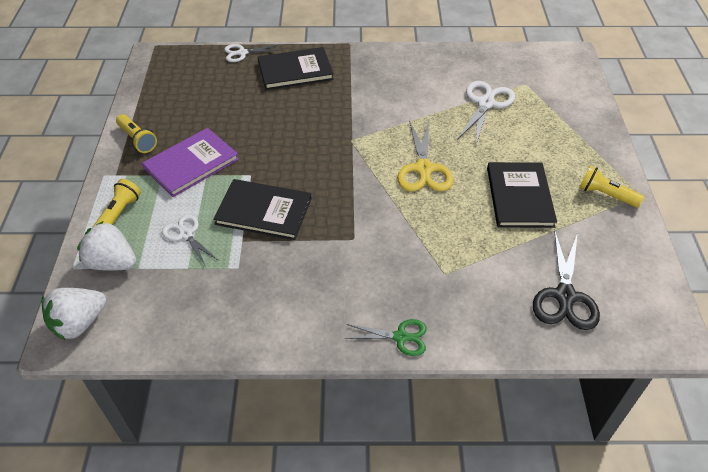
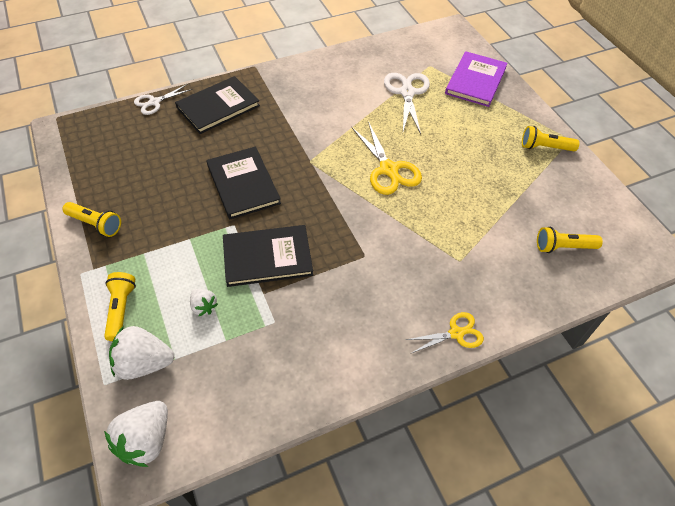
camera: 25 degrees left, 5 degrees up
purple book [142,128,239,197] -> purple book moved to [445,51,508,107]
white scissors [162,214,219,267] -> white strawberry [190,289,218,317]
green scissors [345,319,427,356] -> yellow scissors [406,312,484,354]
black book [487,162,557,228] -> black book moved to [207,147,281,219]
black scissors [533,230,600,330] -> yellow flashlight [537,227,603,253]

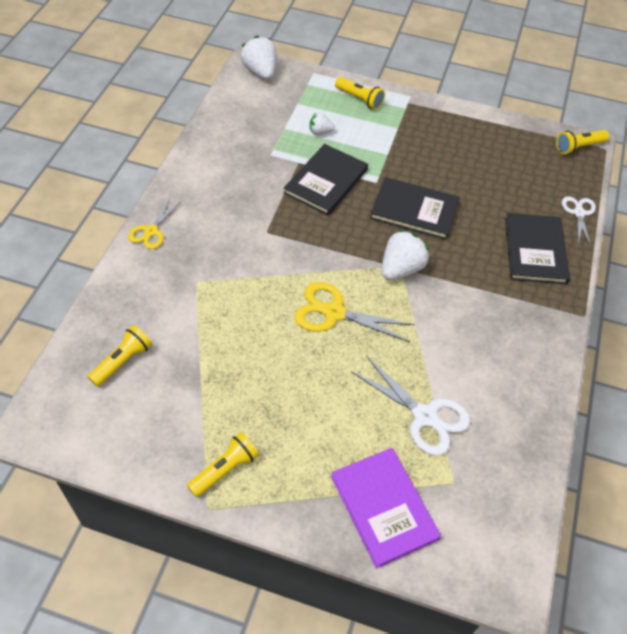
camera: 130 degrees right, 0 degrees up
yellow flashlight [62,202,121,237] -> yellow flashlight moved to [556,130,609,155]
white strawberry [109,326,174,380] -> white strawberry moved to [382,230,429,280]

